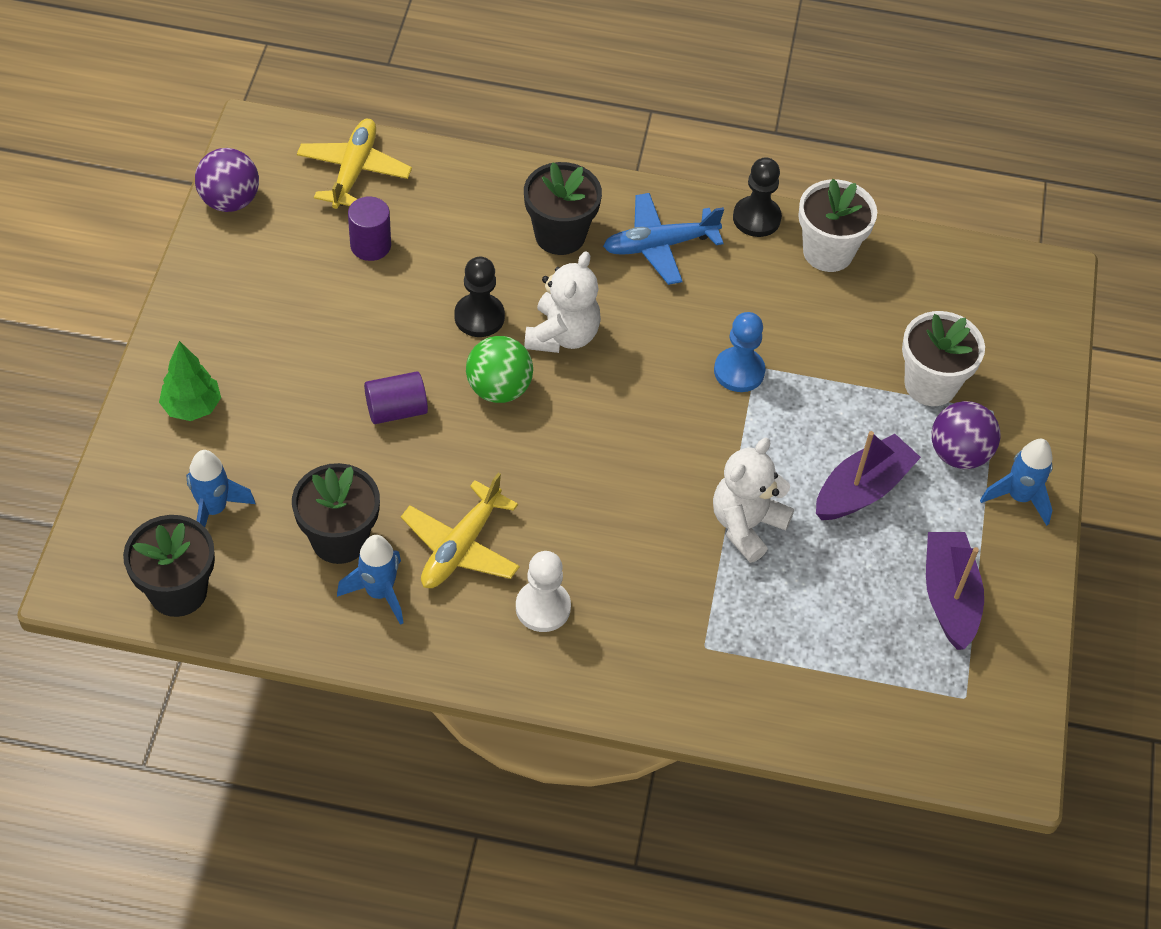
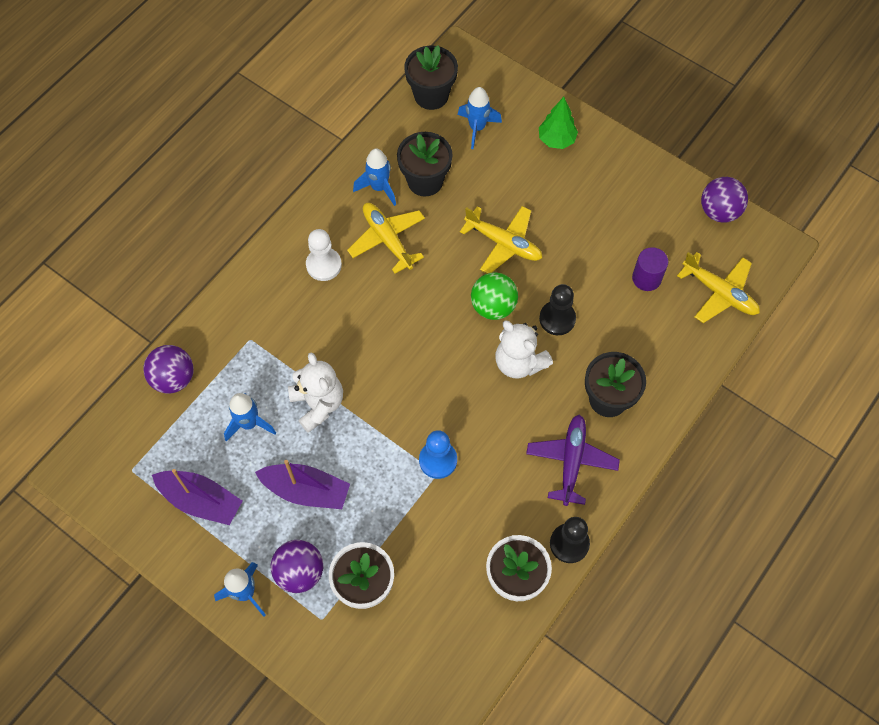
camera: 120 degrees right, 10 degrees up
purple cylinder [364,371,428,424] -> yellow plane [460,206,542,274]
blue plane [603,193,724,285] -> purple plane [526,415,620,506]
purple boat [816,431,921,520] -> purple boat turned 60 degrees counterclockwise [255,460,350,509]
none -> purple ball [143,345,194,394]
none -> blue rocket [224,393,276,442]

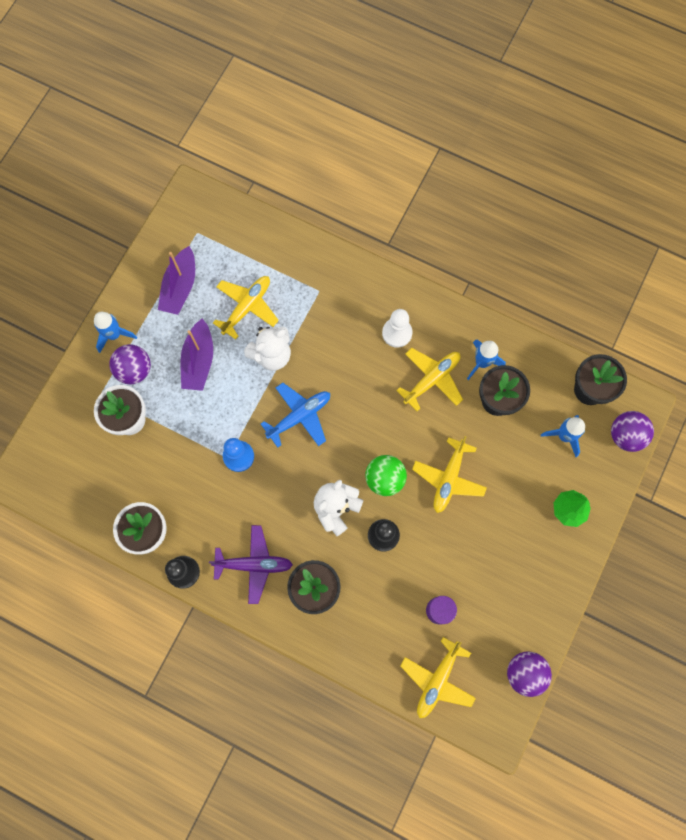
camera: 80 degrees right, 10 degrees up
purple ball [143,345,194,394] -> purple ball moved to [611,411,654,452]
blue rocket [224,393,276,442] -> yellow plane [213,276,279,340]
none -> blue plane [261,383,330,448]

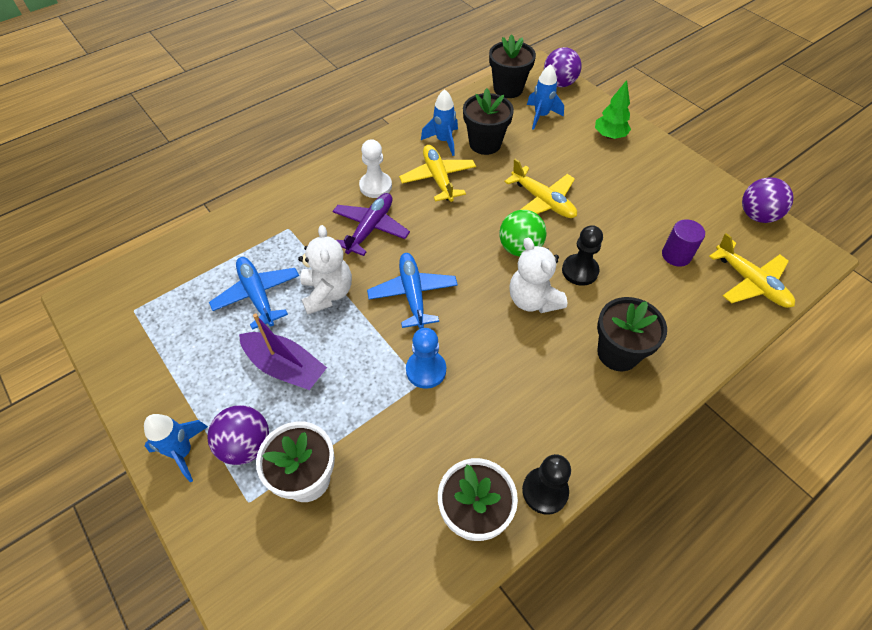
camera: 65 degrees left, 20 degrees down
purple boat [158,246,195,315] -> none
purple plane [209,525,293,604] -> purple plane moved to [332,193,410,256]
yellow plane [213,276,279,340] -> blue plane [209,257,299,330]

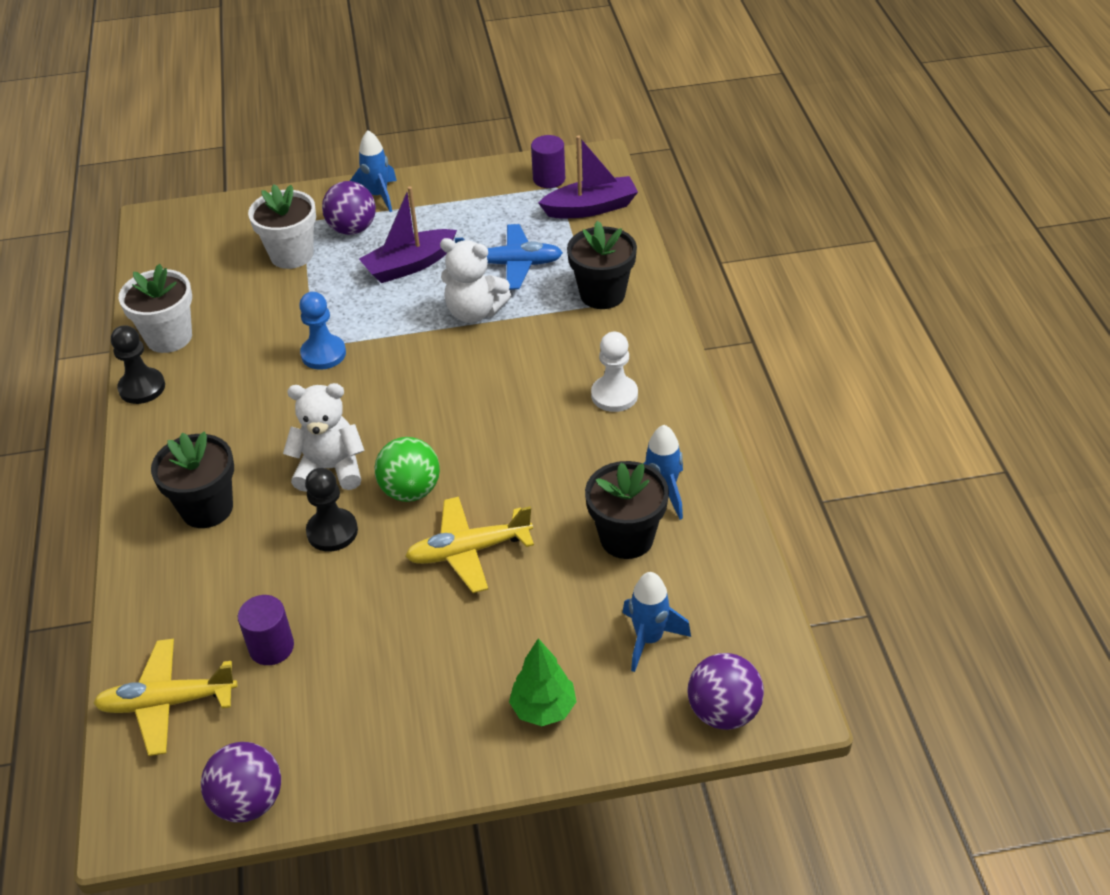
camera: 120 degrees right, 10 degrees down
purple plane [332,193,410,256] -> none
blue plane [367,253,458,329] -> none
yellow plane [399,145,476,202] -> none
black flower pot [489,34,536,98] -> black flower pot moved to [567,221,637,309]
none -> purple cylinder [531,135,565,188]
none -> purple boat [538,136,638,218]

